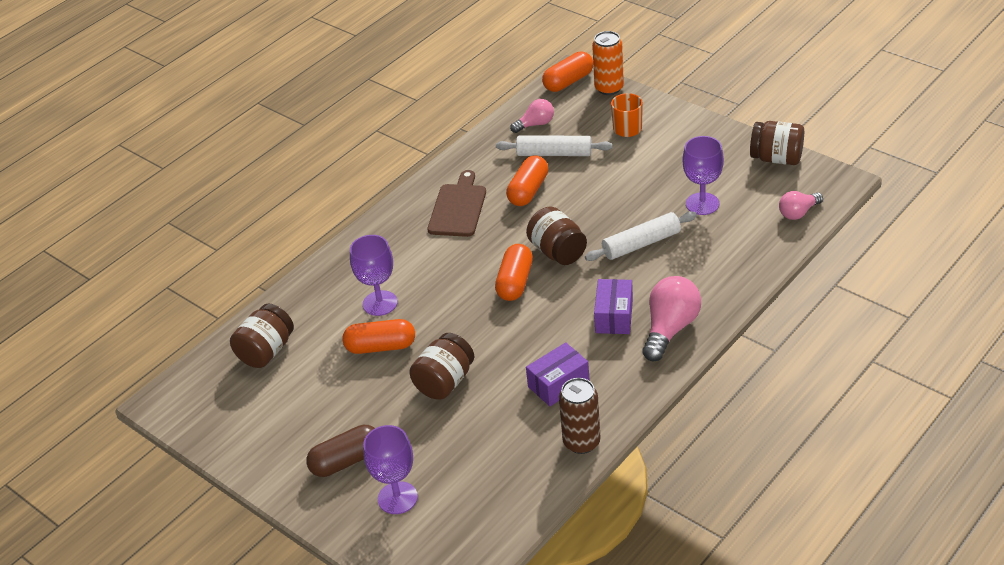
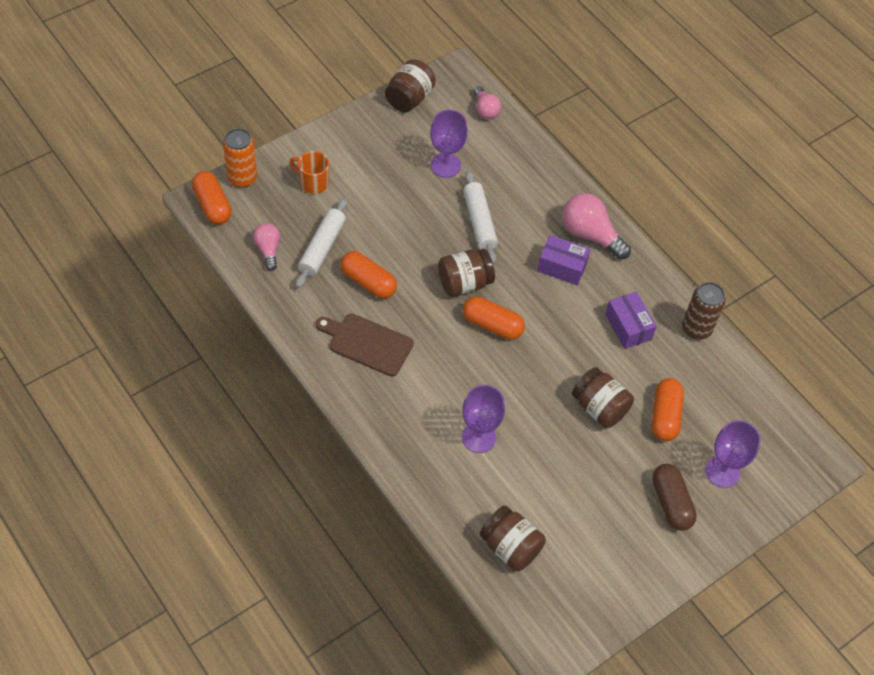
camera: 85 degrees left, 15 degrees up
orange capsule [343,319,415,354] -> orange capsule moved to [652,378,684,441]

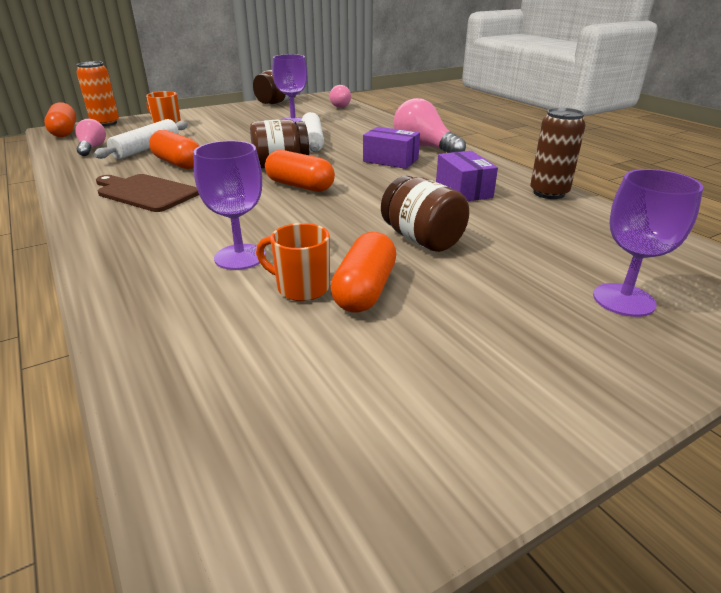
camera: 10 degrees right, 25 degrees down
brown jar [480,505,546,571] -> none
orange capsule [652,378,684,441] -> orange capsule moved to [330,232,396,313]
brown capsule [652,464,697,530] -> none
none -> orange mug [256,223,330,301]

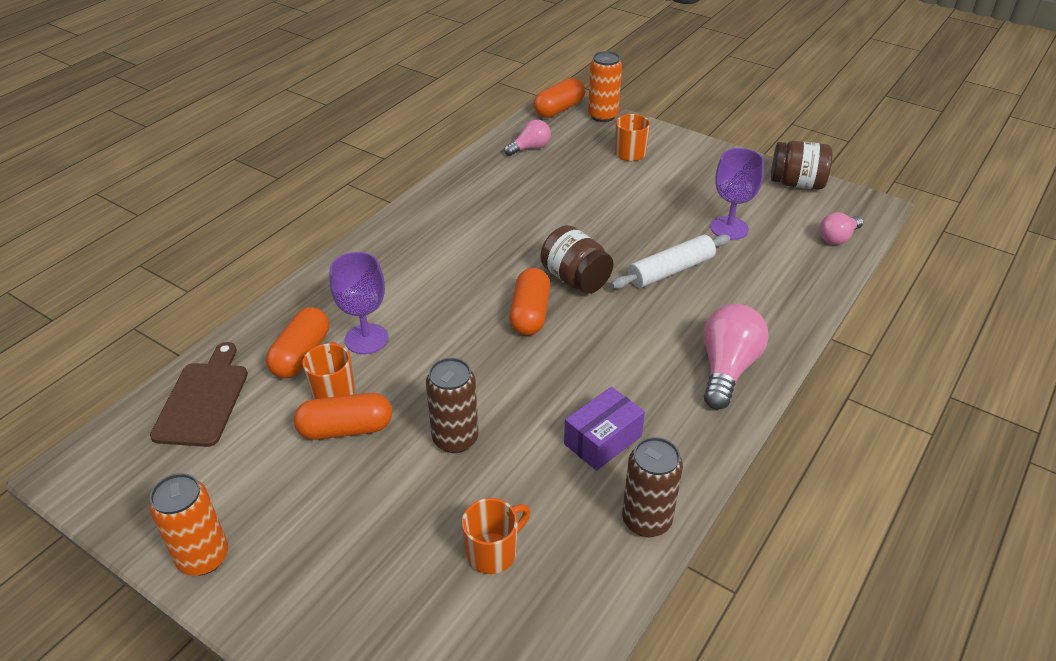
camera: 65 degrees right, 10 degrees up
white rolling pin [93,119,188,159] -> none
brown cutting board [96,174,199,212] -> brown cutting board moved to [150,342,248,447]
orange capsule [149,130,199,169] -> orange capsule moved to [266,307,329,378]
purple box [363,127,420,169] -> none
brown jar [381,176,469,252] -> brown can [426,358,478,453]
purple goblet [593,169,703,317] -> none
none -> orange can [149,473,228,576]
none -> orange mug [462,498,530,574]

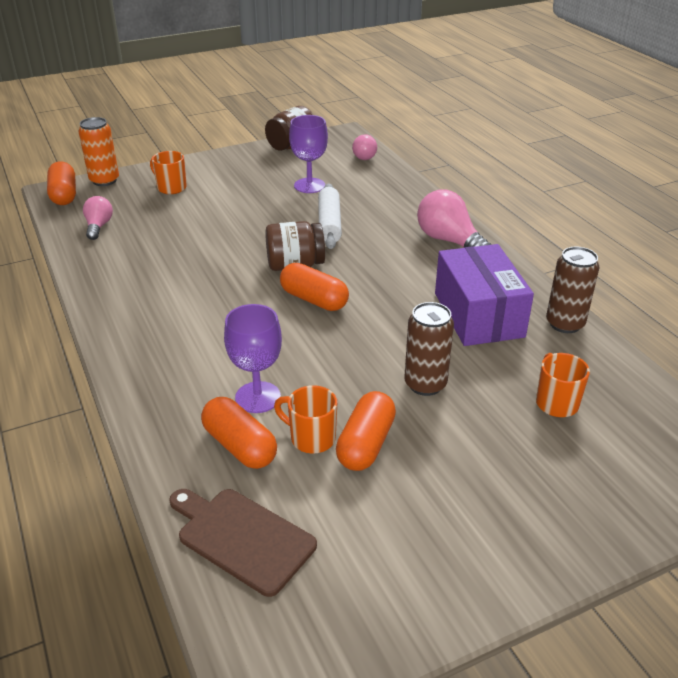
camera: 60 degrees left, 5 degrees down
orange can [149,473,228,576] -> none
purple box [564,387,645,471] -> purple box [435,244,534,346], size x1.67

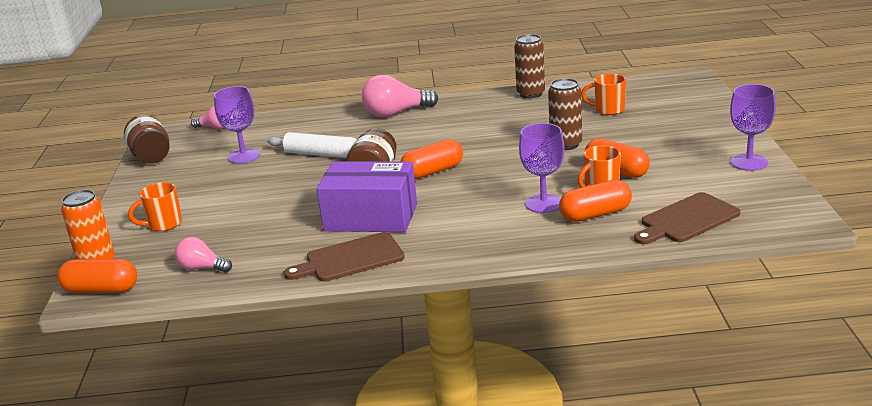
camera: 65 degrees left, 10 degrees down
purple box [435,244,534,346] -> purple box moved to [317,162,417,232]
none -> brown cutting board [284,232,405,282]
none -> purple goblet [730,84,776,171]

